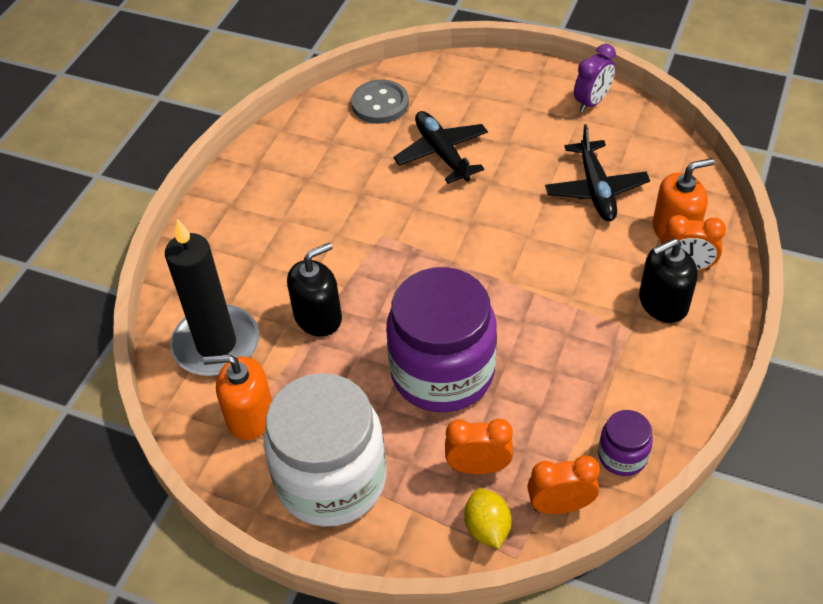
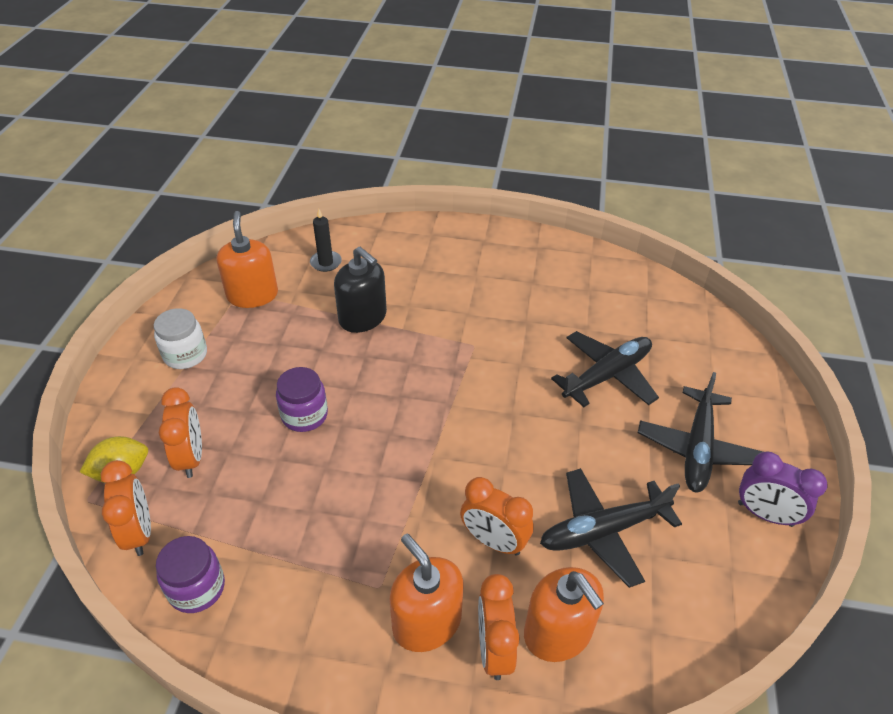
camera: 75 degrees right, 5 degrees down
black candle [165,219,259,376] -> black candle [310,209,342,272], size x0.42
white jar [263,373,386,527] -> white jar [154,308,207,369], size x0.45
grey button [351,80,409,124] -> none
purple jar [386,267,497,412] -> purple jar [276,367,328,432], size x0.45
black soap dispenser [639,238,698,323] -> orange soap dispenser [389,534,463,652]
none -> orange clock [460,477,534,556]
none -> black plane [638,372,763,493]

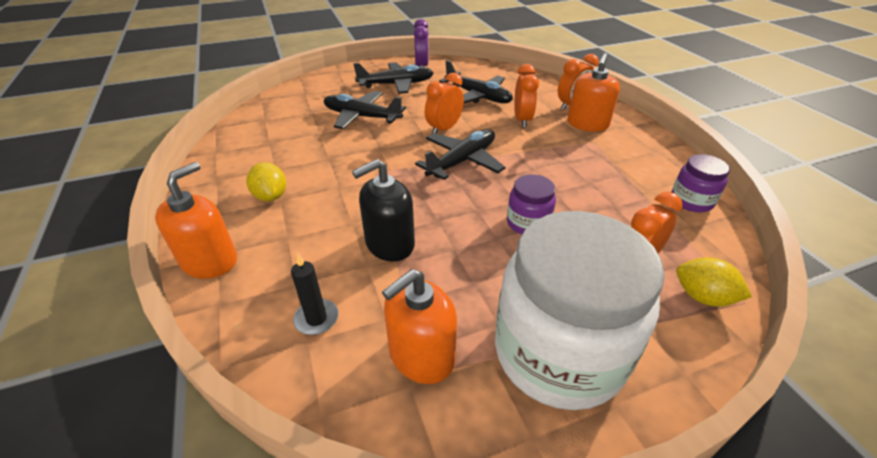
camera: 120 degrees left, 5 degrees down
orange clock [101,460,151,556] -> orange clock moved to [425,73,464,134]
white jar [154,308,207,369] -> white jar [495,211,665,410], size x2.24
black soap dispenser [334,247,387,333] -> black soap dispenser turned 135 degrees counterclockwise [352,159,415,262]
orange soap dispenser [524,567,604,662] -> orange soap dispenser moved to [155,162,237,279]
none -> yellow lemon [246,162,286,201]
none -> black plane [415,129,506,180]

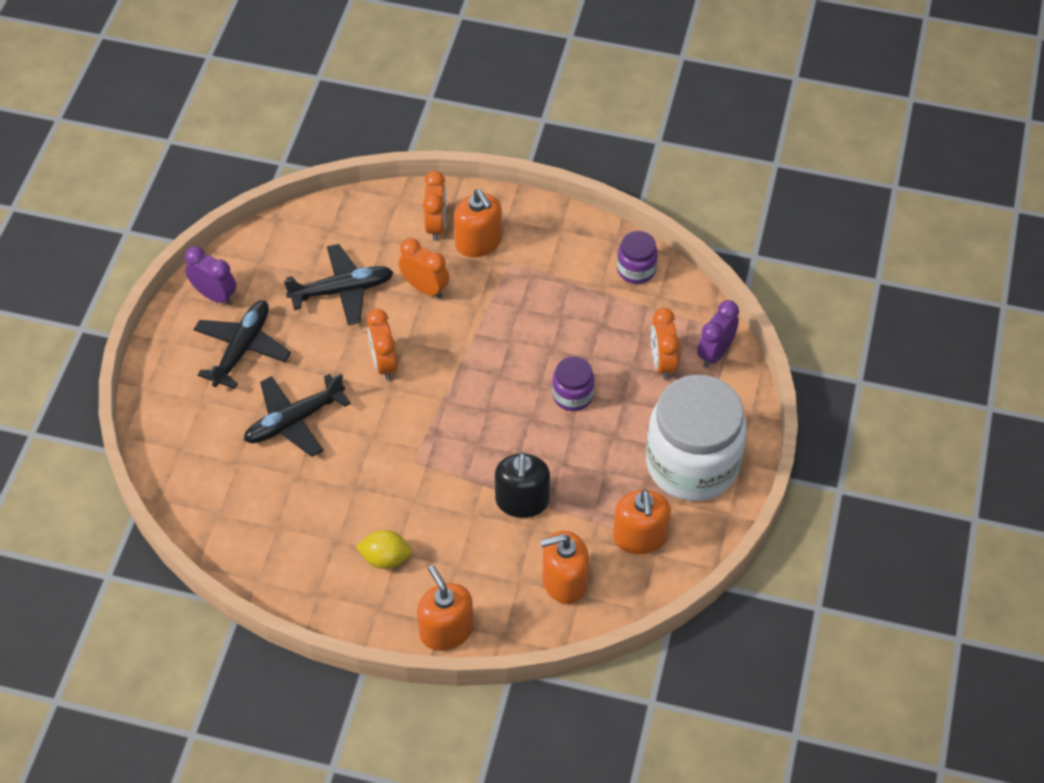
camera: 55 degrees left, 15 degrees up
black candle [291,254,339,335] -> orange soap dispenser [540,531,589,604]
black plane [415,129,506,180] -> none
yellow lemon [676,258,752,307] -> purple clock [697,300,739,368]

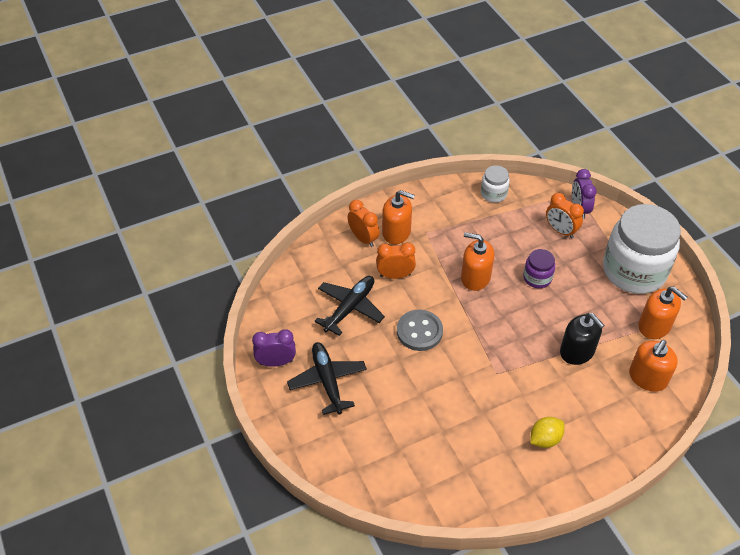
camera: 40 degrees left, 5 degrees down
black plane [244,373,351,457] -> none
orange clock [367,309,397,380] -> grey button [397,310,443,351]
orange soap dispenser [417,565,474,651] -> orange soap dispenser moved to [461,232,494,291]
purple jar [617,231,658,284] -> white jar [481,166,510,202]

